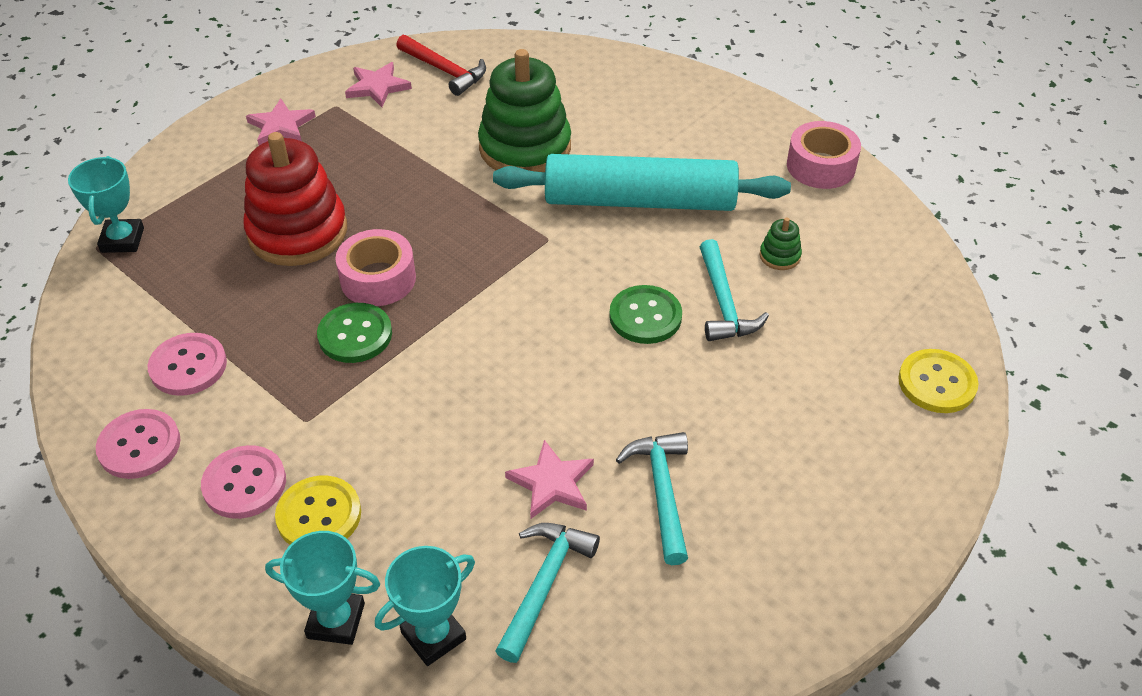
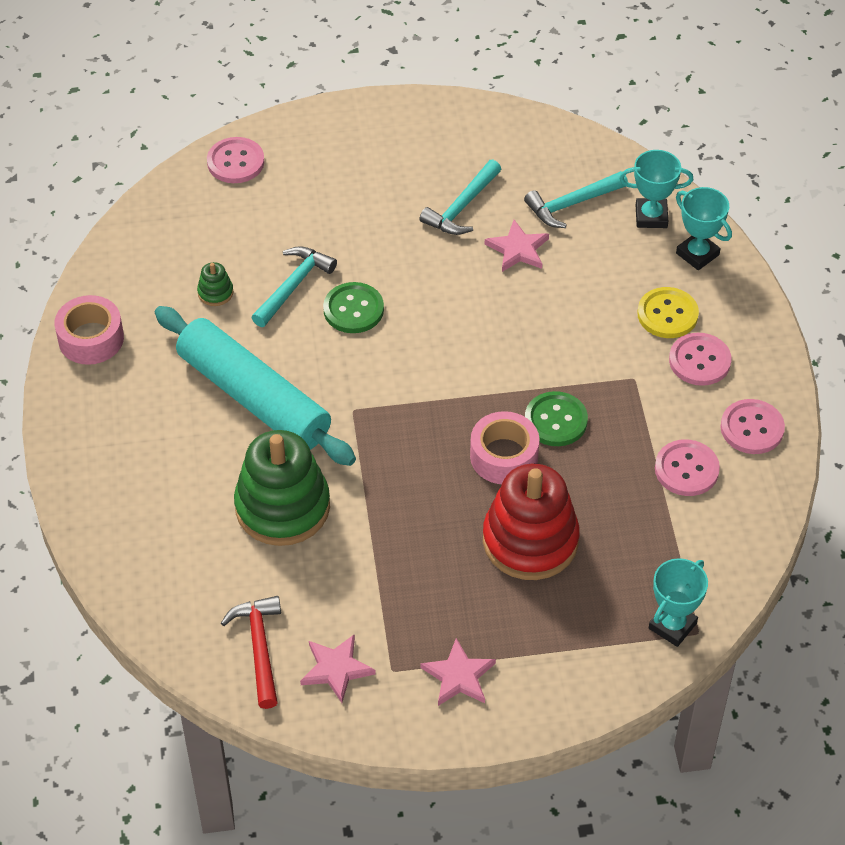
camera: 140 degrees left, 5 degrees up
yellow button [898,349,979,413] -> pink button [207,137,264,183]

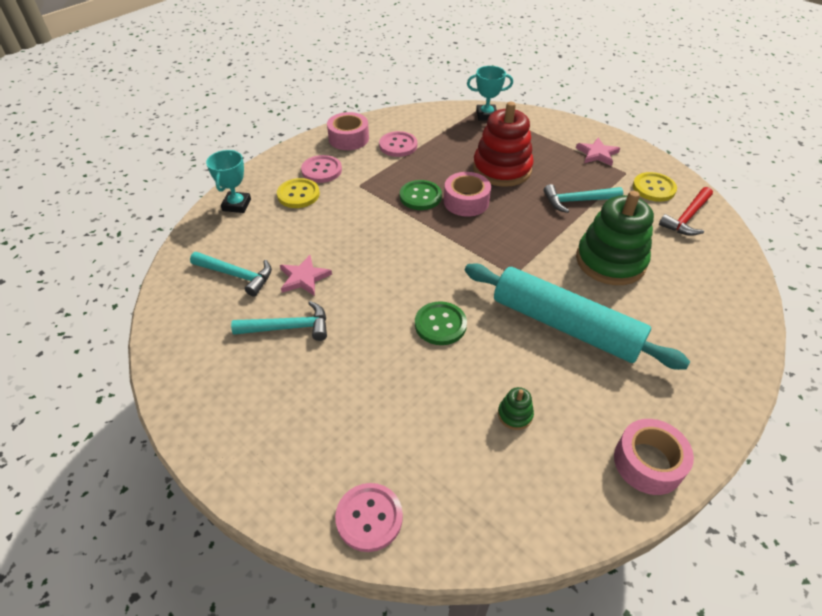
camera: 130 degrees left, 5 degrees down
turquoise rolling pin [155,306,356,466] -> turquoise rolling pin turned 60 degrees counterclockwise [465,264,690,370]
turquoise hammer [251,246,337,327] -> turquoise hammer moved to [544,184,623,213]
pink star [300,634,376,703] -> yellow button [633,172,677,202]
turquoise trophy [619,150,693,228] -> none
pink button [721,399,785,454] -> pink tape [327,112,369,150]

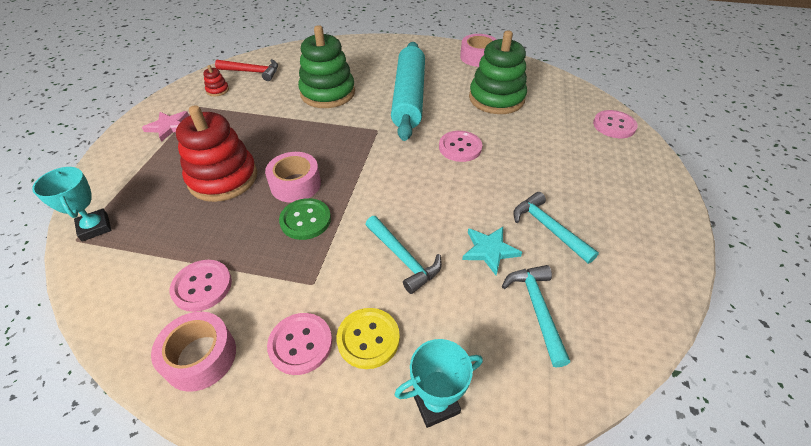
camera: 120 degrees left, 0 degrees up
pink star [280,255,332,296] -> turquoise star [462,227,522,275]
green button [415,301,467,345] -> pink button [439,131,482,162]
green stacking toy [498,387,534,430] -> green stacking toy [469,30,527,114], size x2.47
turquoise hammer [544,184,623,213] -> turquoise hammer moved to [365,216,442,294]
yellow button [633,172,677,202] -> red stacking toy [203,65,229,96]

